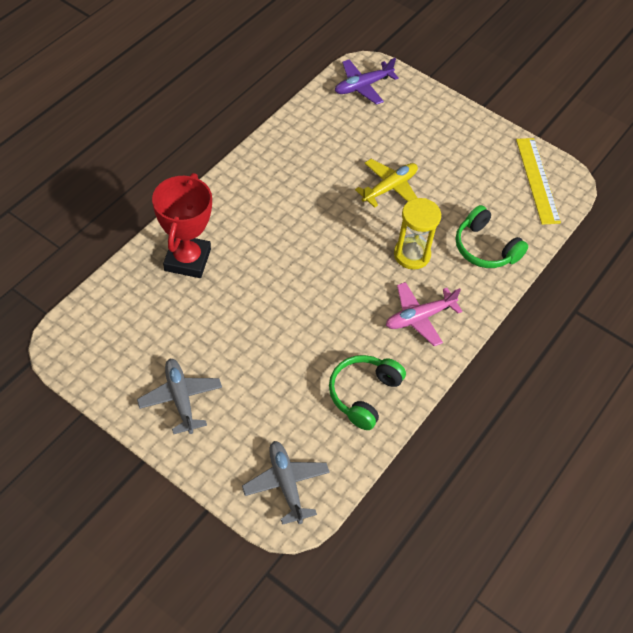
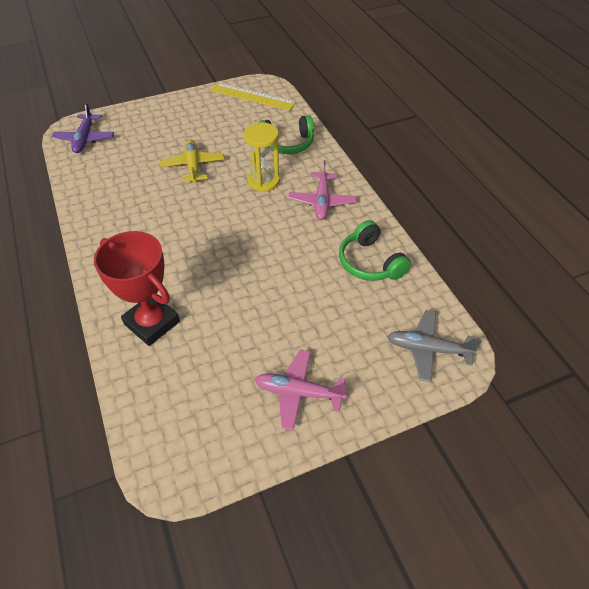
camera: 55 degrees left, 5 degrees down
grey plane [137,359,222,434] -> pink plane [254,350,348,430]

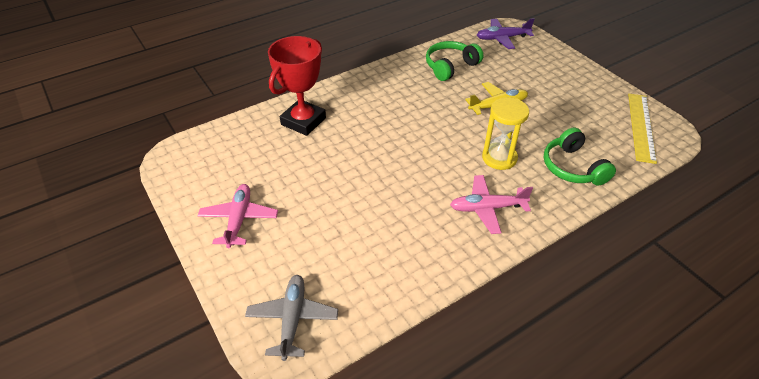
camera: 80 degrees right, 5 degrees down
green headphones [339,220,411,281] -> green headphones moved to [426,41,483,81]

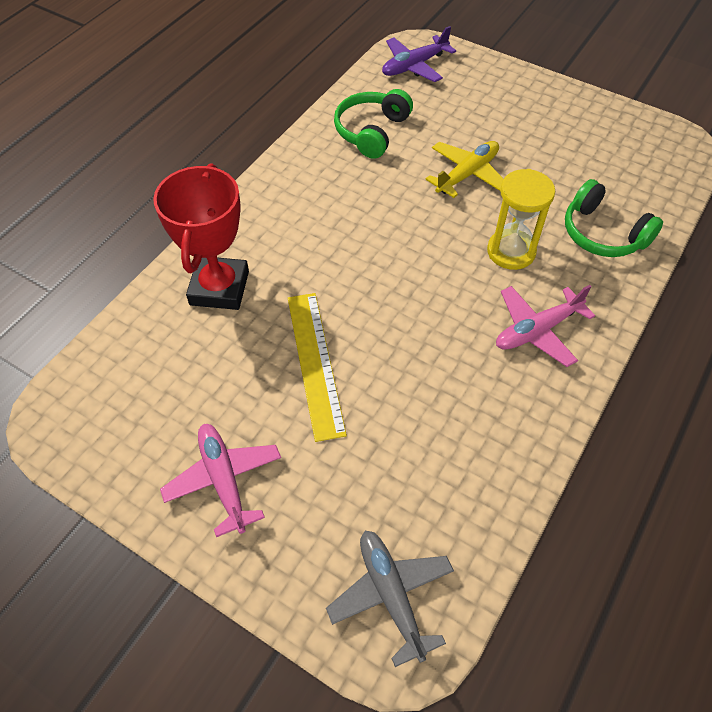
camera: 25 degrees left, 10 degrees up
yellow ruler [628,94,657,164] -> yellow ruler moved to [288,293,347,442]

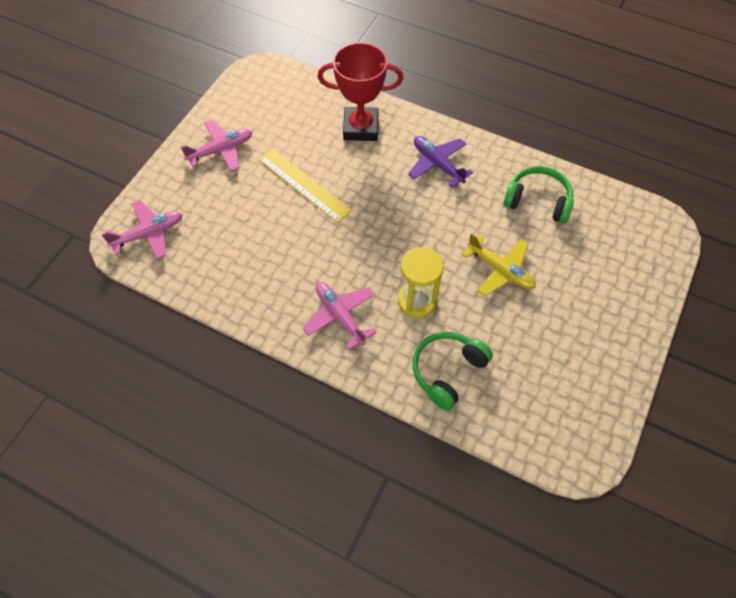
camera: 85 degrees right, 5 degrees up
yellow ruler [288,293,347,442] -> yellow ruler turned 60 degrees clockwise [259,148,352,223]
grey plane [326,531,454,667] -> pink plane [102,200,183,259]
purple plane [382,26,456,82] -> purple plane moved to [408,136,473,187]

